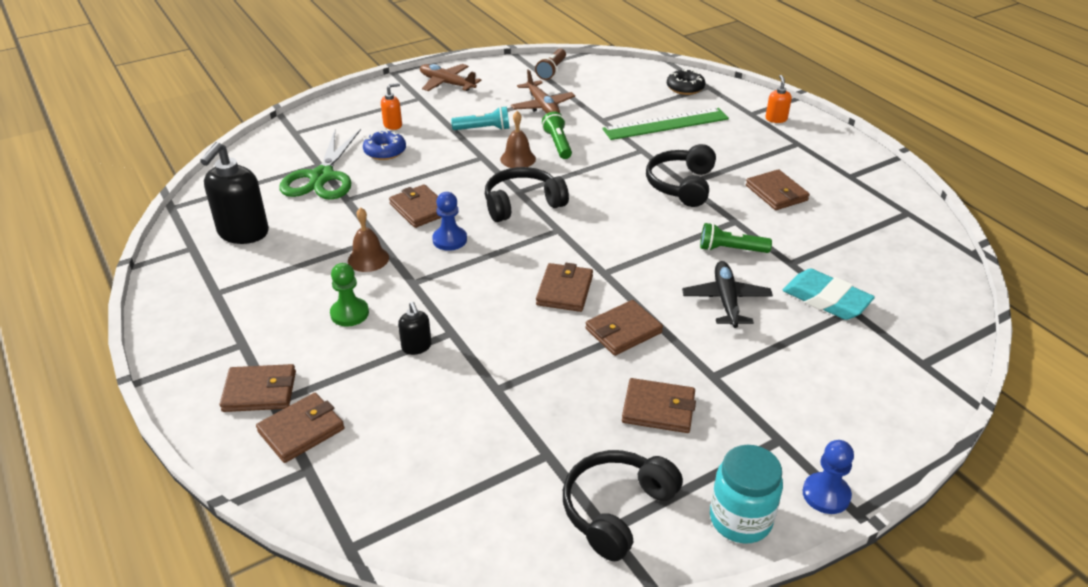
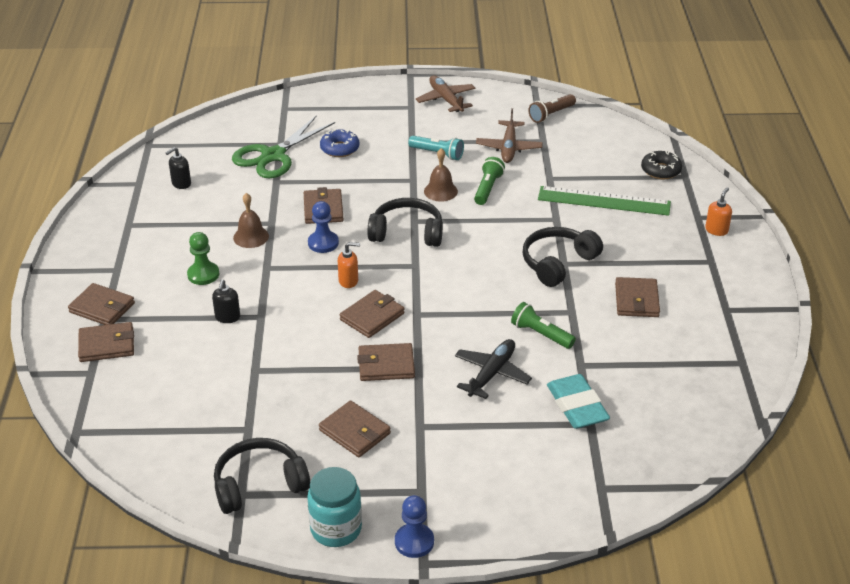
camera: 30 degrees right, 0 degrees up
black soap dispenser [200,142,269,244] -> black soap dispenser [165,147,191,189], size x0.49
orange soap dispenser [381,83,402,130] -> orange soap dispenser moved to [338,242,360,288]

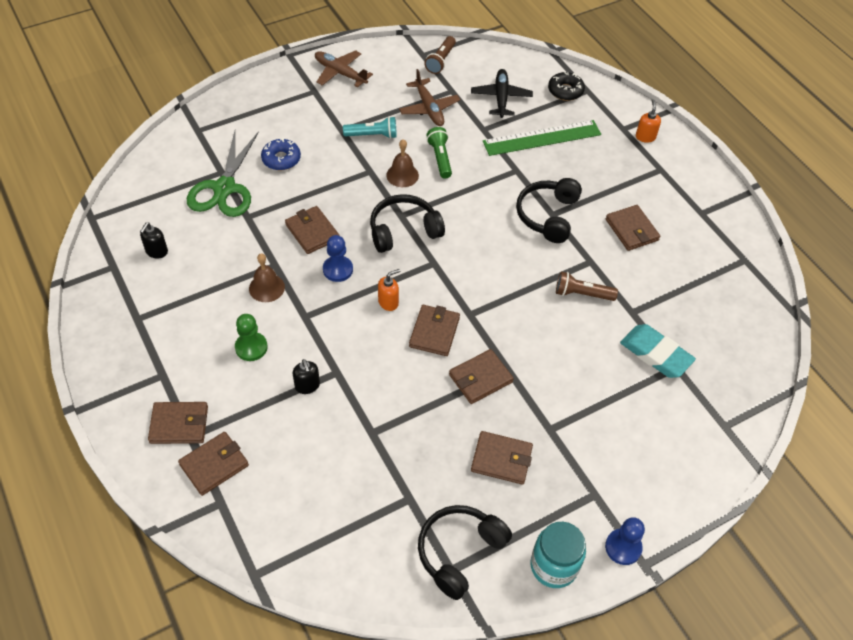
camera: 30 degrees left, 15 degrees up
black plane [455,339,532,399] -> black plane moved to [471,69,533,118]
green flashlight [511,302,576,349] -> brown flashlight [556,272,618,301]

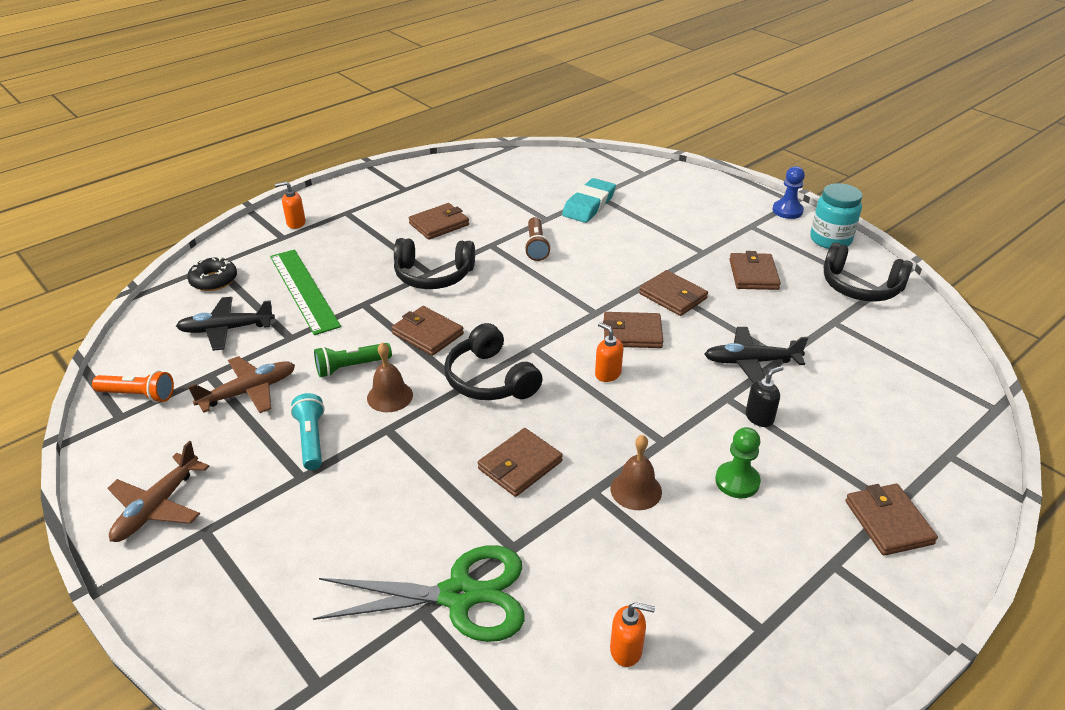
camera: 100 degrees left, 15 degrees down
black soap dispenser [140,223,168,259] -> orange soap dispenser [610,602,655,667]
brown wallet [178,432,249,496] -> brown wallet moved to [391,306,464,356]
blue donut [261,138,301,170] -> none
blue pawn [323,235,353,282] -> none
brown flashlight [424,36,456,74] -> orange flashlight [92,370,174,403]
none -> black plane [704,327,808,383]

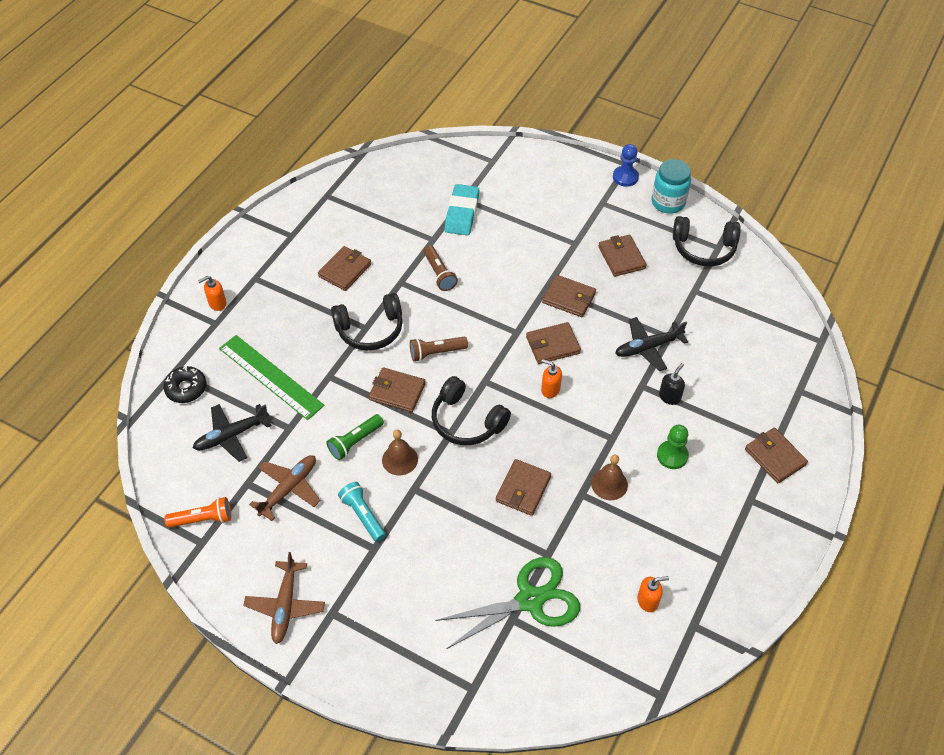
camera: 20 degrees left, 15 degrees up
none -> brown flashlight [410,337,468,361]

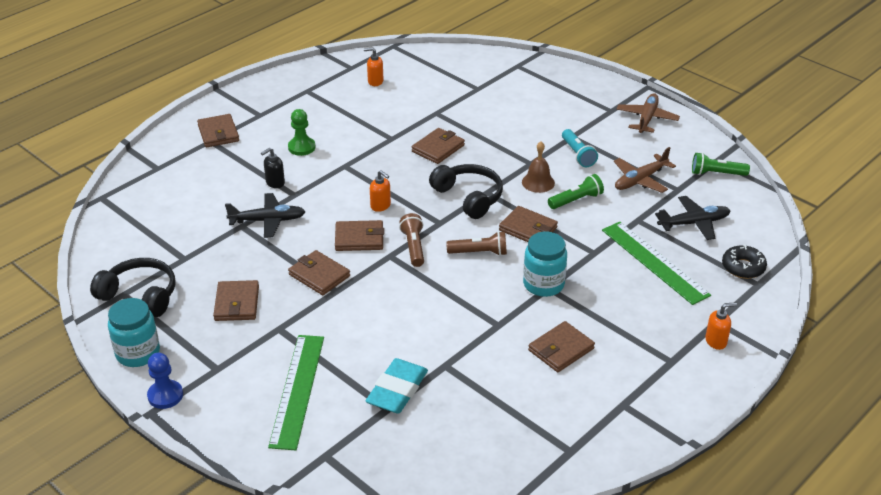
camera: 165 degrees left, 15 degrees down
orange flashlight [164,497,231,528] -> green flashlight [692,153,750,176]
black headphones [331,293,402,351] -> turquoise jar [523,232,567,297]
brown flashlight [424,245,458,291] -> brown flashlight moved to [399,213,424,267]
green scissors [435,557,580,649] -> none
brown bell [591,454,628,500] -> none
none -> green ruler [268,335,324,450]

